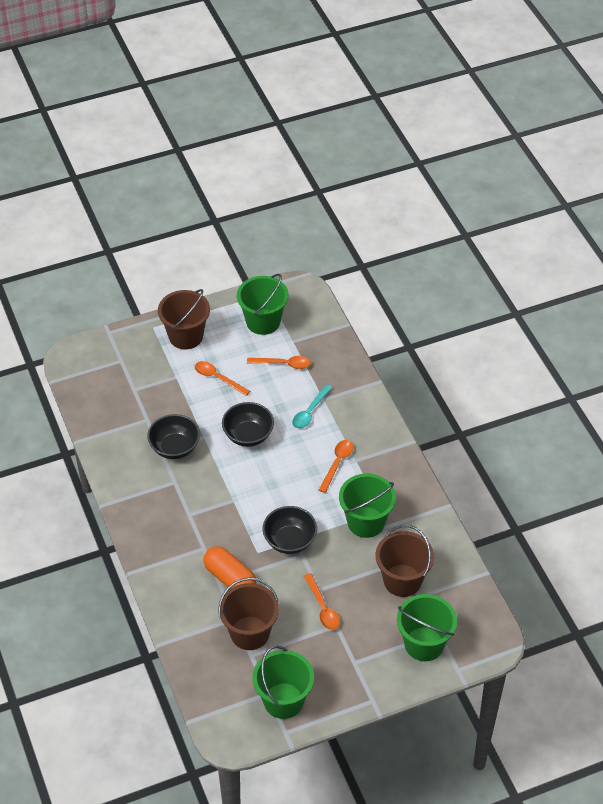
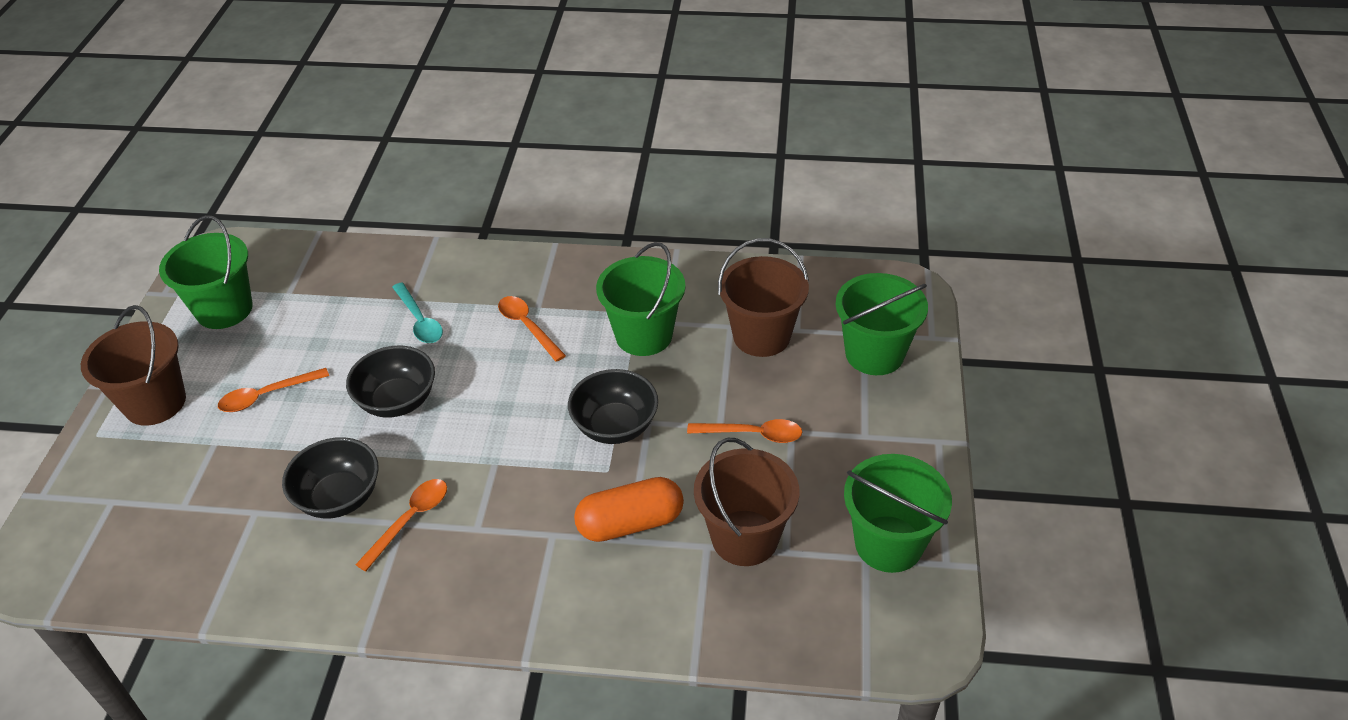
camera: 60 degrees left, 5 degrees down
orange spoon [247,356,311,369] -> orange spoon moved to [355,479,447,572]

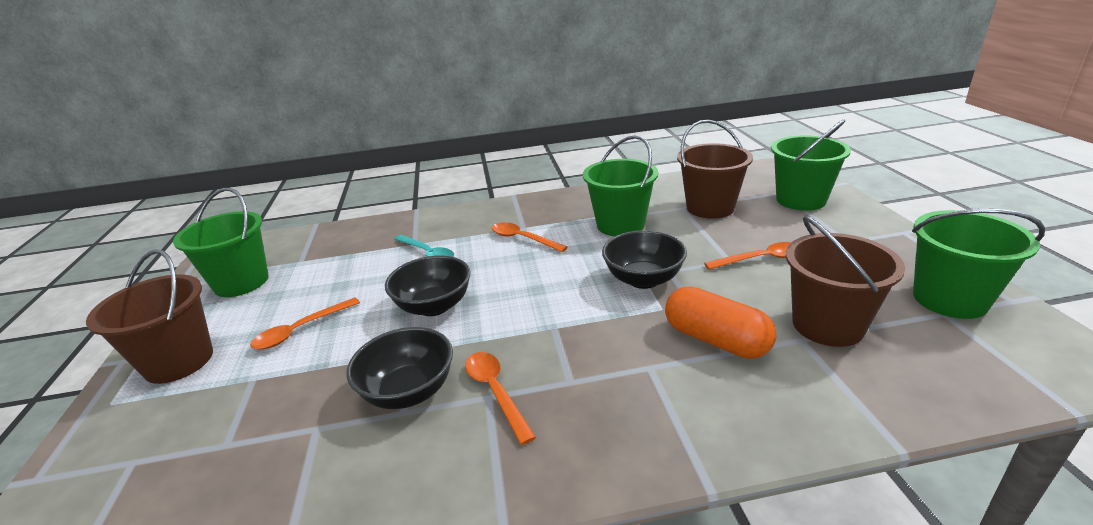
camera: 15 degrees left, 15 degrees down
orange spoon [355,479,447,572] -> orange spoon turned 45 degrees counterclockwise [465,352,536,445]
orange capsule [574,477,684,542] -> orange capsule turned 75 degrees clockwise [665,286,776,359]

